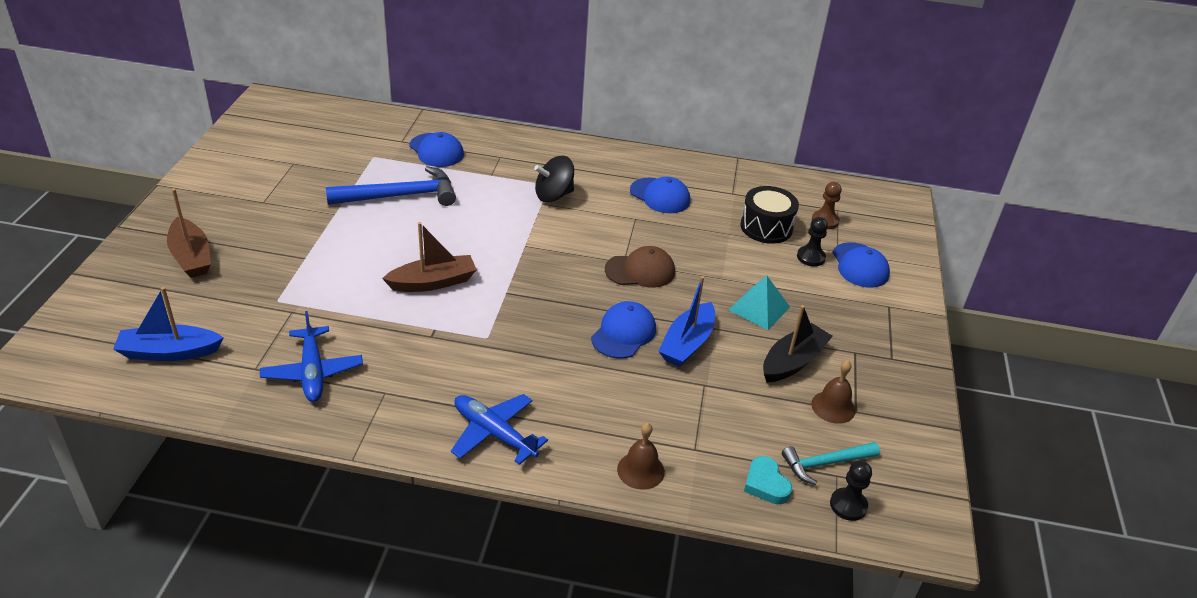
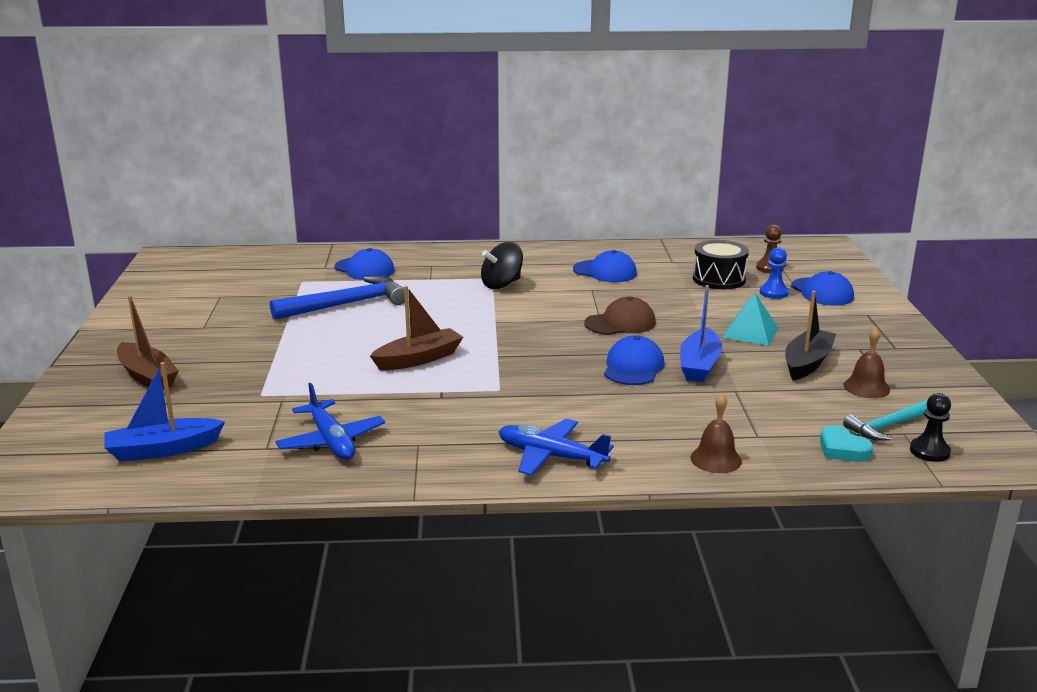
camera: 10 degrees left, 15 degrees down
black pawn [797,217,828,267] -> blue pawn [760,247,789,299]

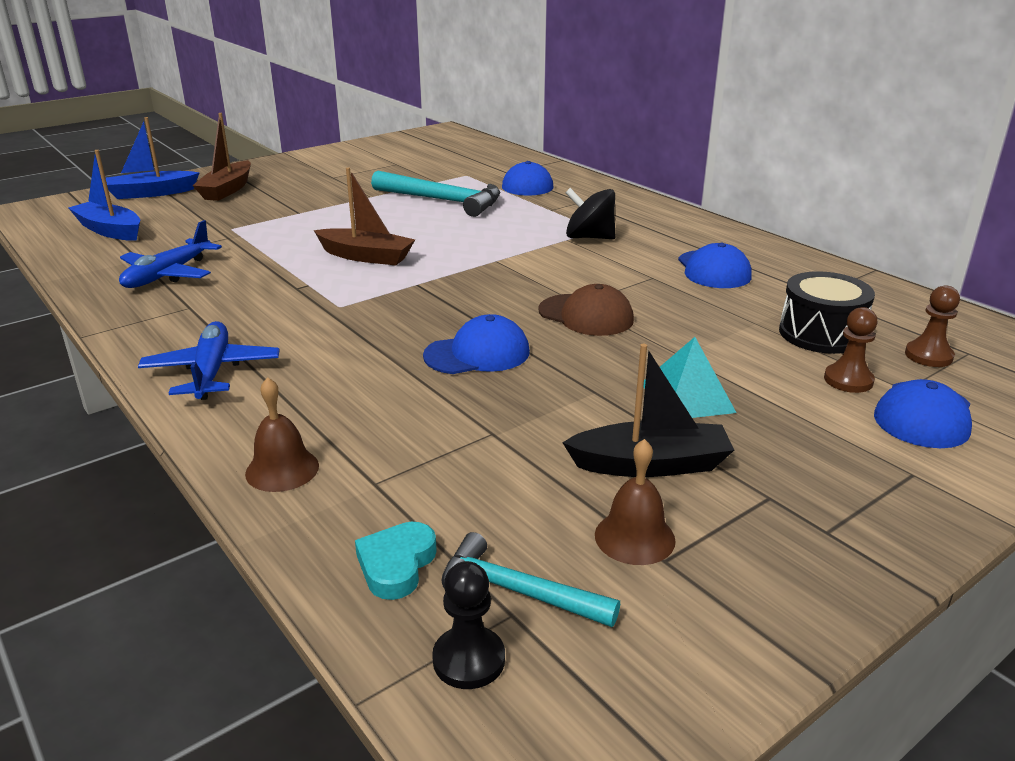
camera: 55 degrees right, 5 degrees up
blue hammer [270,276,405,320] -> turquoise hammer [371,171,500,217]
blue boat [680,285,722,382] -> blue boat moved to [106,117,200,199]
blue pawn [760,247,789,299] -> brown pawn [824,307,878,393]

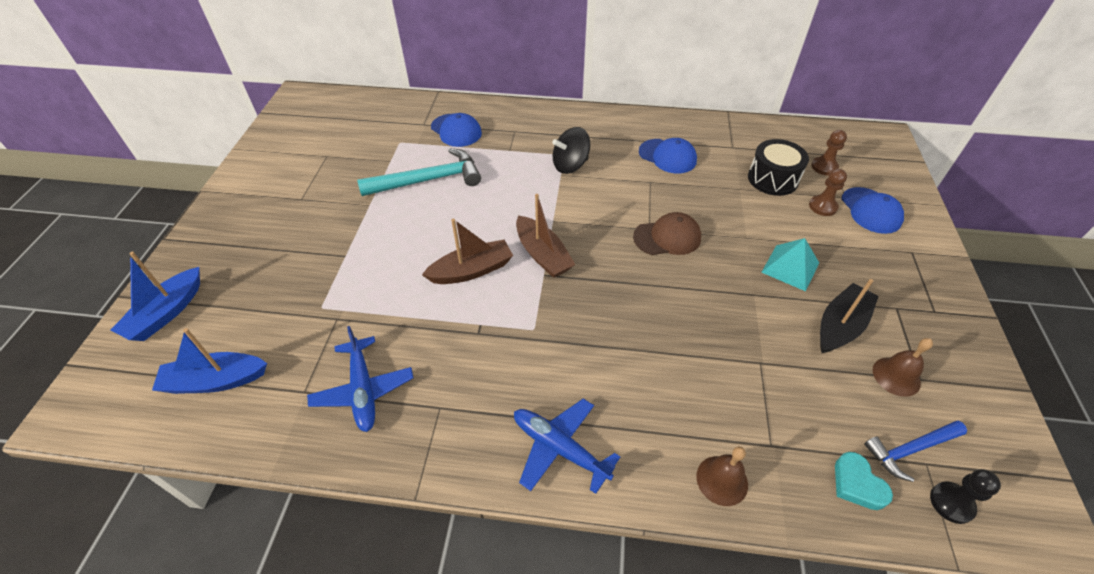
camera: 45 degrees left, 20 degrees up
brown boat [192,113,251,201] -> brown boat moved to [516,194,576,278]
blue cap [423,314,530,374] -> none
turquoise hammer [441,532,620,627] -> blue hammer [864,421,967,482]

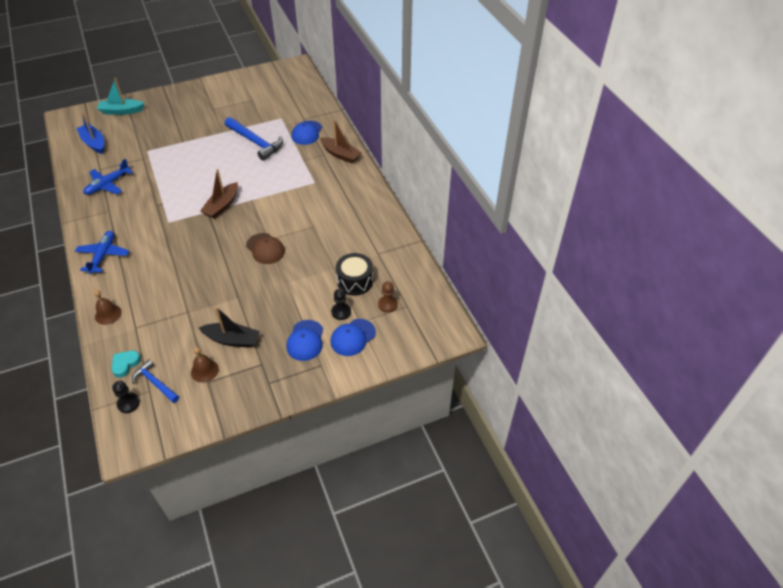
camera: 60 degrees right, 0 degrees up
blue boat [111,252,200,341] -> turquoise boat [97,78,145,115]
turquoise hammer [357,148,481,196] -> blue hammer [225,117,283,161]
brown boat [422,219,513,284] -> brown boat moved to [320,119,362,163]
black spinning top [552,127,590,174] -> none
blue cap [639,138,697,174] -> blue cap moved to [286,320,323,361]
turquoise pyramid [761,238,819,291] -> none
brown pawn [809,169,847,216] -> black pawn [331,289,351,320]

